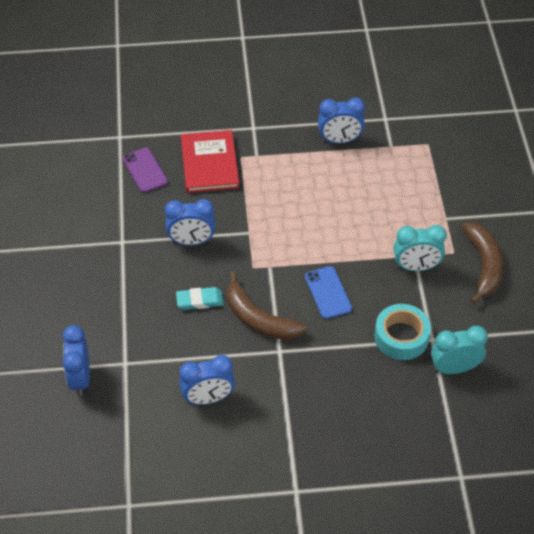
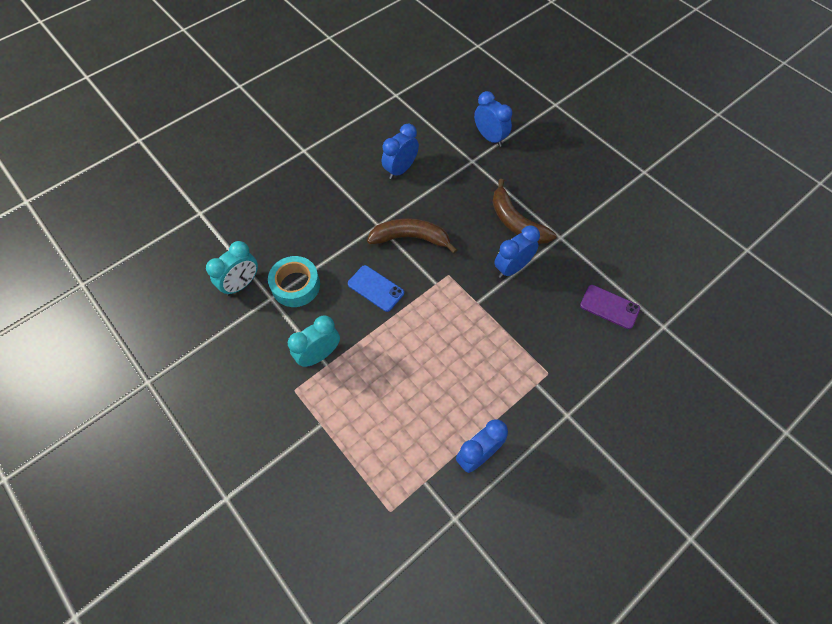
camera: 145 degrees right, 10 degrees up
turquoise eraser [176,287,224,310] -> none
red book [181,130,239,193] -> none
brown banana [462,222,503,304] -> brown banana moved to [492,179,557,244]

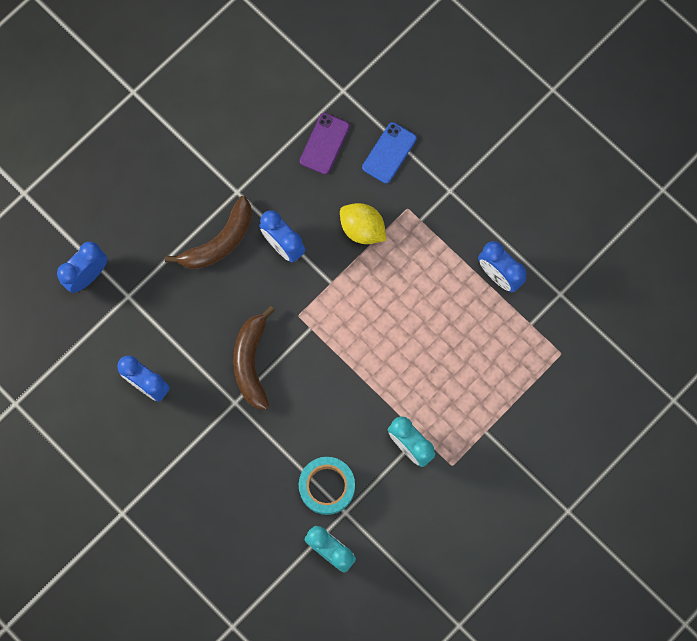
camera: 95 degrees left, 15 degrees up
blue phone [348,265,404,312] -> blue phone moved to [362,122,417,183]
none -> yellow lemon [340,203,386,244]

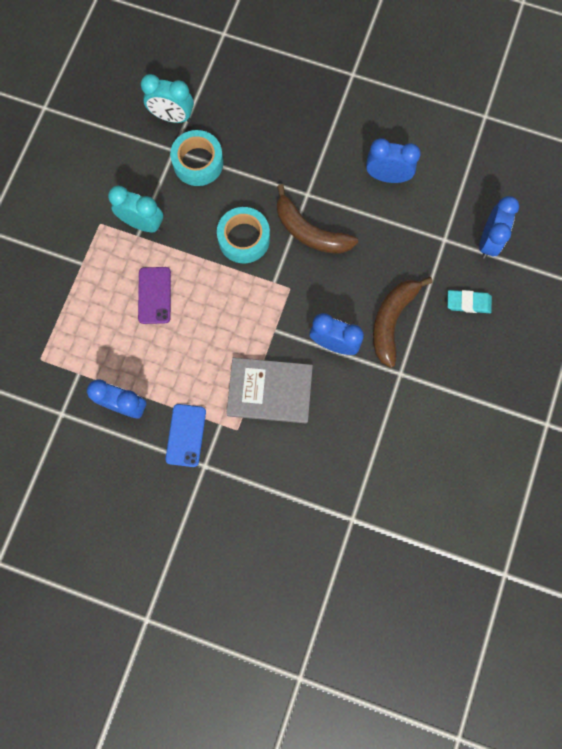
camera: 155 degrees right, 0 degrees up
brown banana [233,306,275,410] -> brown banana turned 150 degrees clockwise [277,184,358,254]
purple phone [300,113,350,174] -> purple phone moved to [138,267,171,324]
yellow lemon [340,203,386,244] -> grey book [226,358,313,423]
blue phone [362,122,417,183] -> blue phone moved to [165,404,206,467]
none -> turquoise tape [217,207,270,263]
none -> turquoise eraser [447,290,492,313]

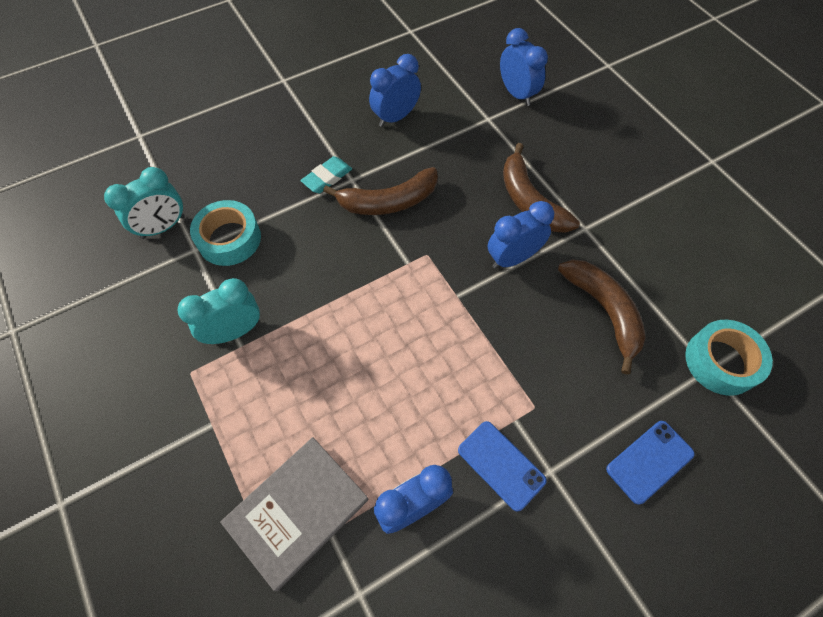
camera: 50 degrees left, 15 degrees down
purple phone [138,267,171,324] -> none
turquoise tape [217,207,270,263] -> turquoise tape moved to [685,320,773,396]
grey book [226,358,313,423] -> grey book moved to [220,437,368,591]
turquoise eraser [447,290,492,313] -> turquoise eraser moved to [301,156,352,193]
none -> brown banana [558,260,646,375]
none -> blue phone [606,421,695,505]

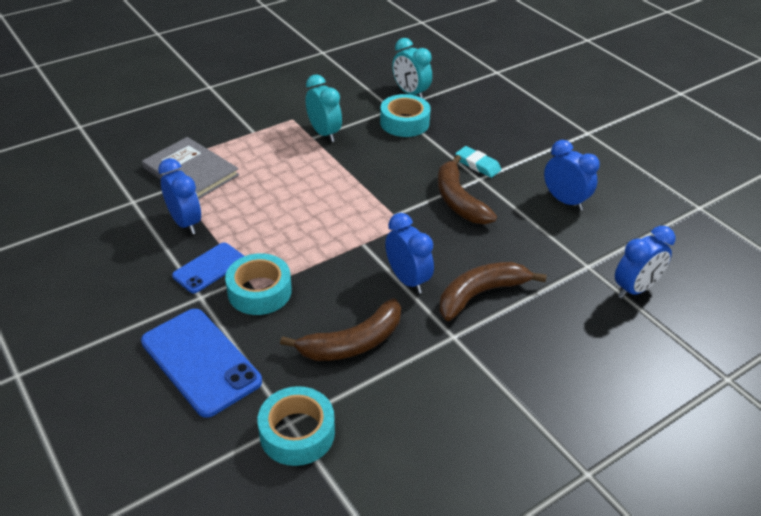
camera: 85 degrees right, 20 degrees down
blue phone [606,421,695,505] -> blue phone [141,309,262,418], size x1.68
none -> turquoise tape [225,253,292,315]

